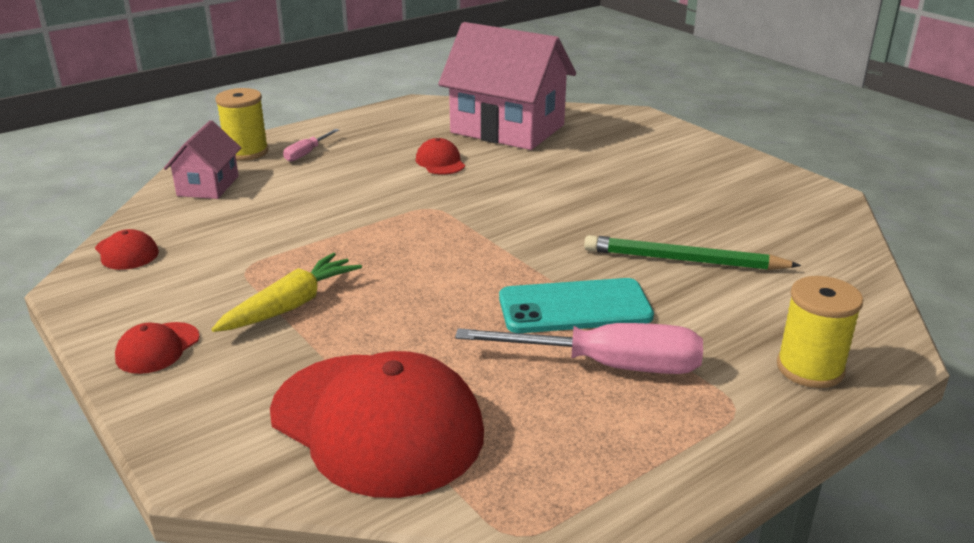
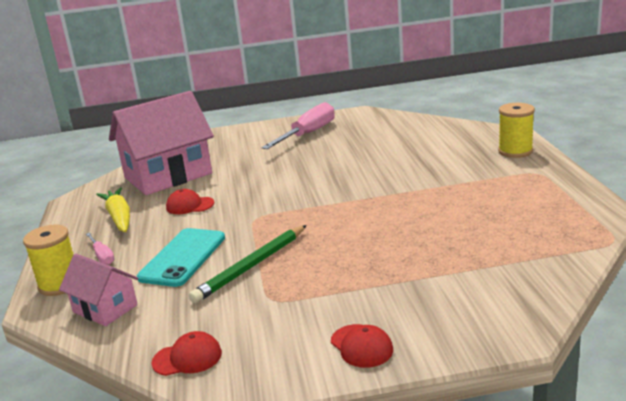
camera: 60 degrees left, 5 degrees down
yellow carrot [212,253,362,332] -> yellow carrot moved to [96,188,130,232]
red cap [270,351,484,498] -> none
pink screwdriver [455,323,703,374] -> pink screwdriver moved to [262,102,335,149]
turquoise phone [499,278,654,333] -> turquoise phone moved to [137,228,225,287]
green pencil [584,235,801,270] -> green pencil moved to [189,225,307,303]

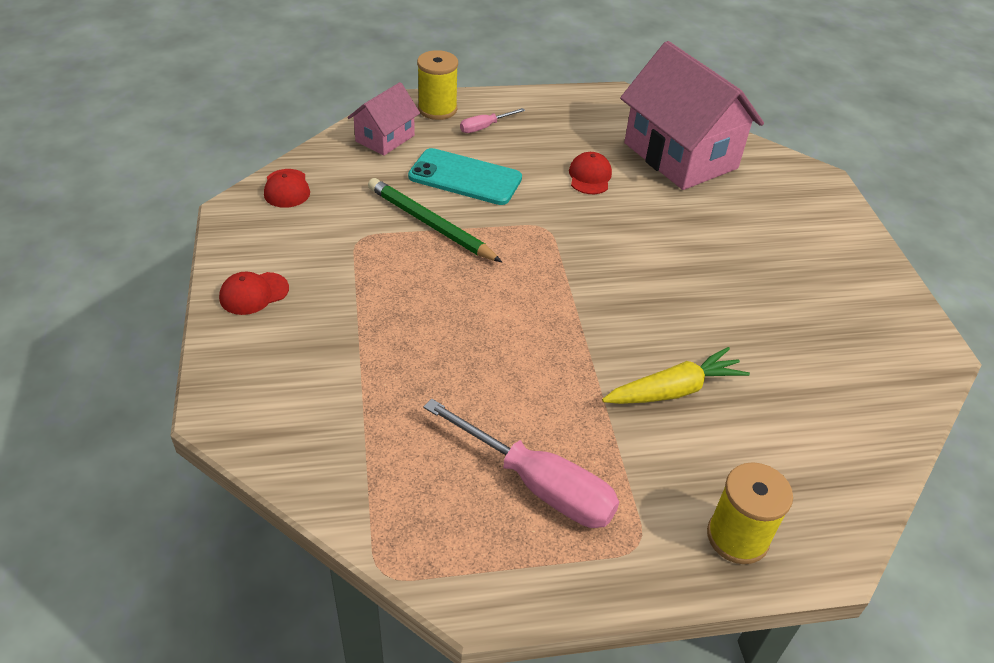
camera: 85 degrees right, 20 degrees up
yellow carrot [96,188,130,232] -> yellow carrot moved to [602,347,750,404]
pink screwdriver [262,102,335,149] -> pink screwdriver moved to [423,399,619,528]

